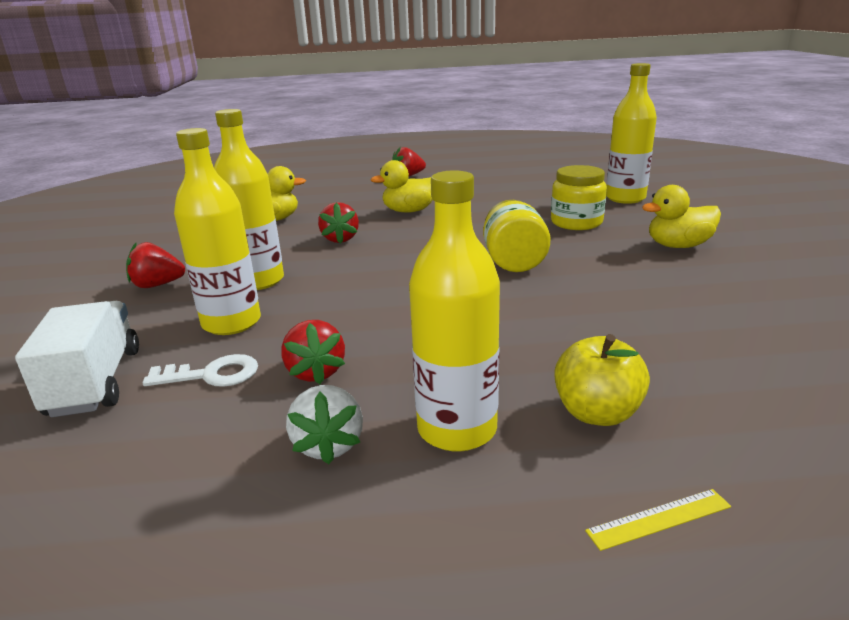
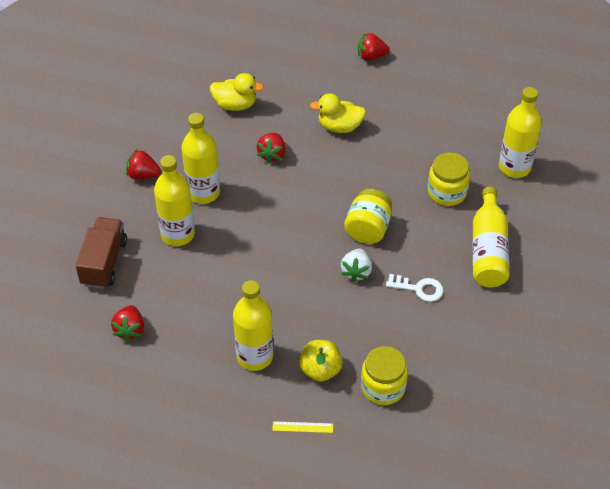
camera: 20 degrees right, 25 degrees up
white truck [15,301,139,417] -> brown truck [76,217,127,289]
white key [143,354,258,387] -> white key moved to [386,274,444,302]
red strawberry [281,320,345,384] -> red strawberry moved to [111,305,144,341]
white strawberry [286,385,363,464] -> white strawberry moved to [341,249,372,282]
yellow duck [642,185,721,248] -> yellow bottle [473,187,509,287]
none -> yellow jar [361,346,408,405]

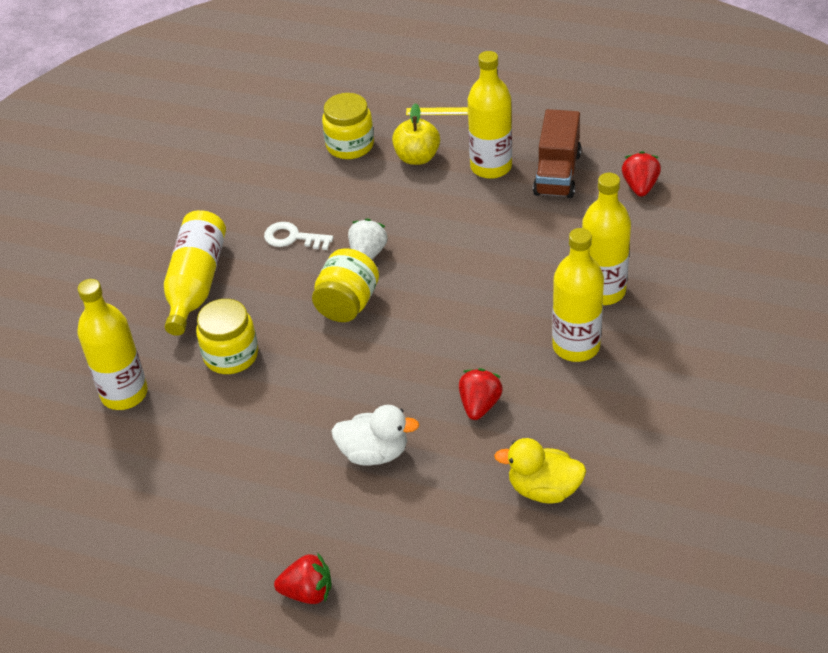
camera: 175 degrees left, 5 degrees down
brown truck [76,217,127,289] -> brown truck moved to [533,109,581,198]
red strawberry [126,149,161,180] -> none
yellow duck [310,93,366,133] -> white duck [331,405,419,466]

